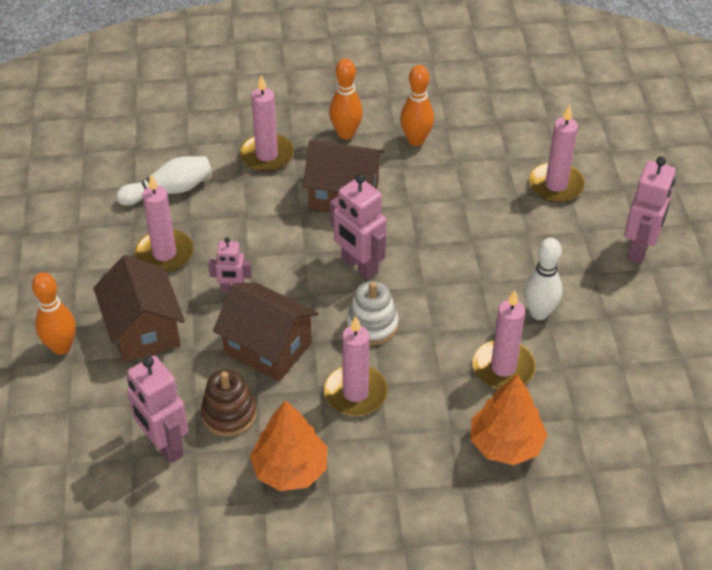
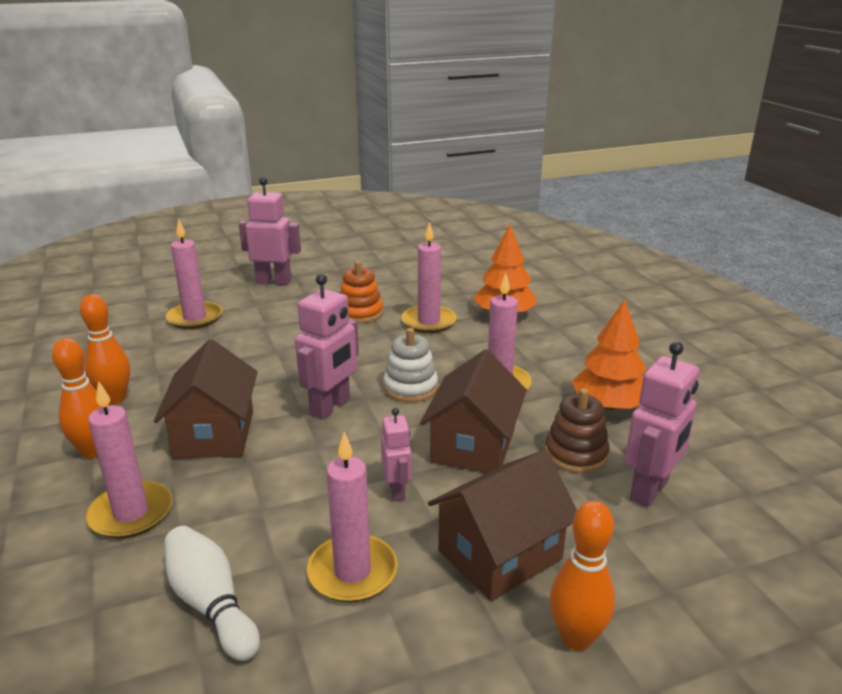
camera: 105 degrees left, 20 degrees down
white bowling pin [524,238,562,320] -> orange stacking toy [340,261,383,323]

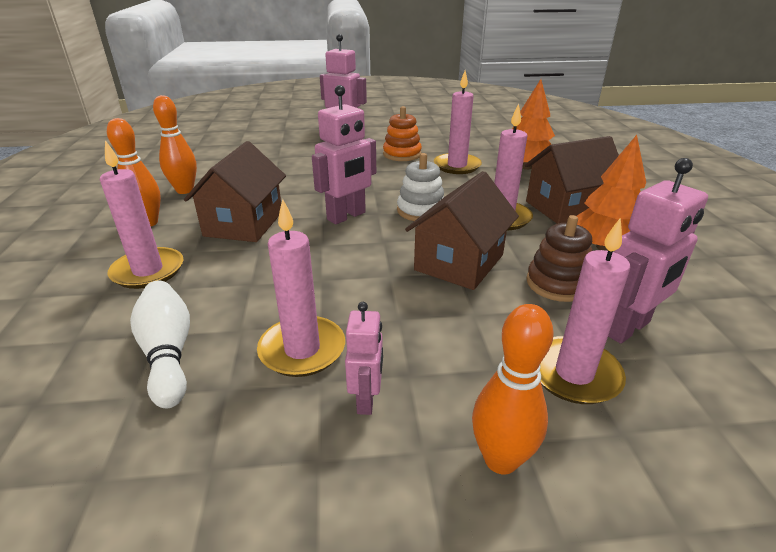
camera: 15 degrees right, 5 degrees up
pink candle [166,219,222,329] -> pink candle moved to [540,217,630,404]
pink robot [381,408,412,501] -> pink robot moved to [345,302,383,415]
brown house [428,450,577,601] -> brown house moved to [525,136,619,224]

